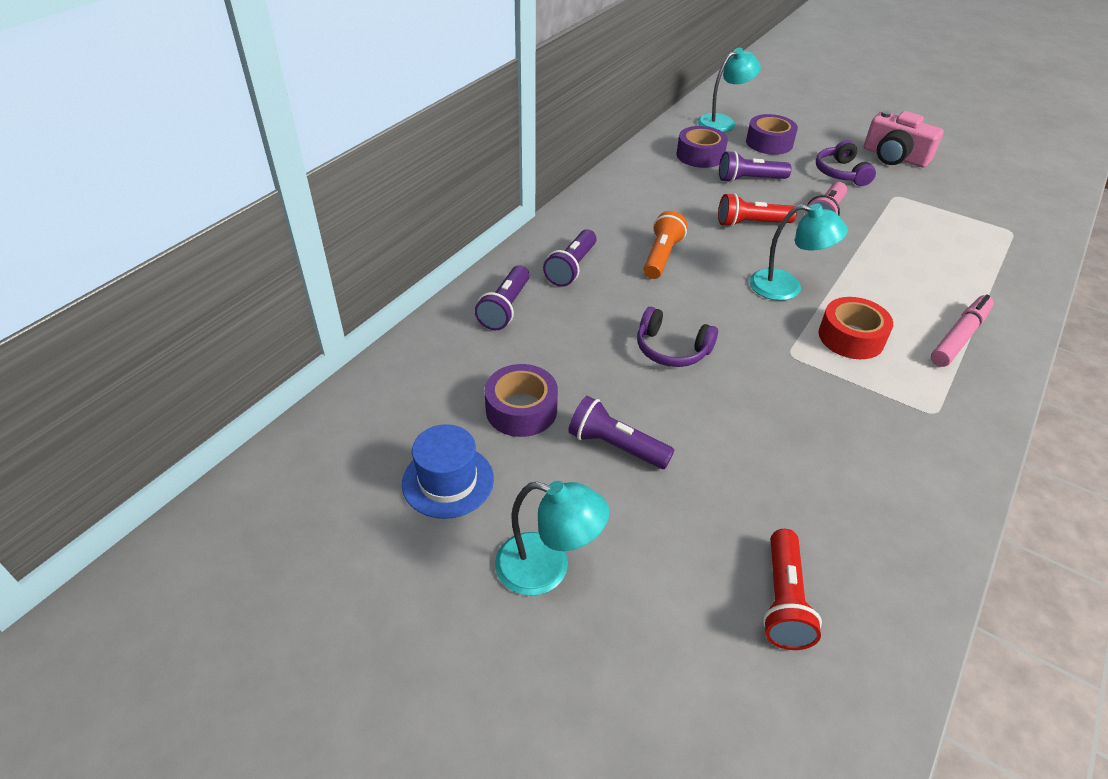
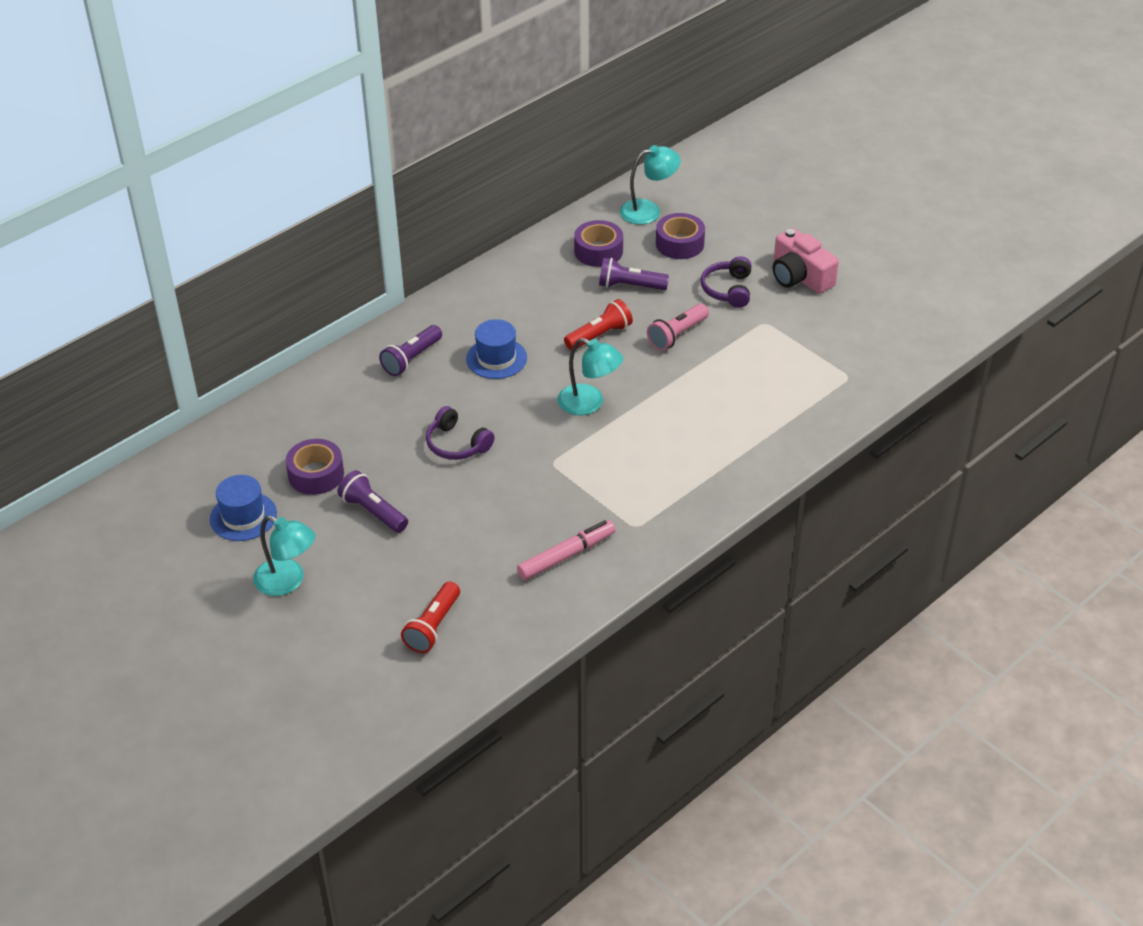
camera: 15 degrees right, 0 degrees up
purple flashlight [475,265,530,330] -> none
orange flashlight [644,211,687,279] -> blue hat [466,319,527,379]
red flashlight [718,193,797,227] -> red flashlight turned 135 degrees clockwise [564,299,633,351]
red tape [819,297,893,359] -> none
pink marker [931,294,994,367] -> pink marker moved to [517,520,615,580]

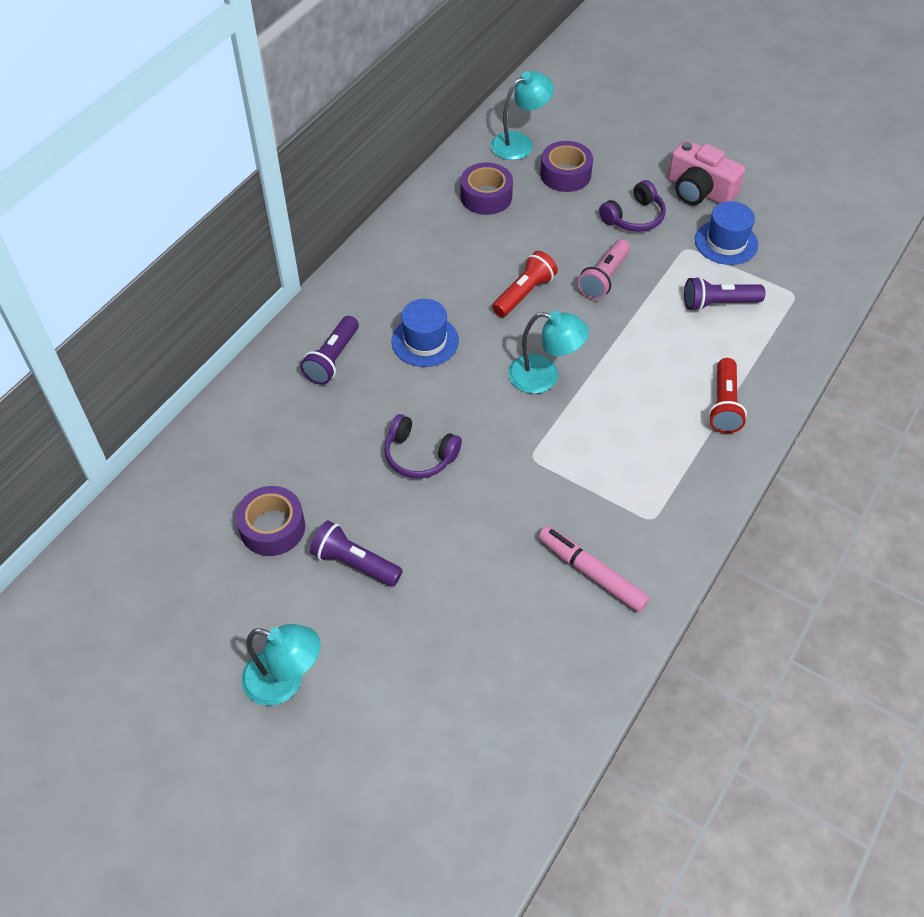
camera: 15 degrees left, 10 degrees up
blue hat [210,475,277,541] -> blue hat moved to [695,201,758,265]
red flashlight [401,581,460,653] -> red flashlight moved to [708,358,747,433]
pink marker [517,520,615,580] -> pink marker turned 90 degrees counterclockwise [538,526,650,612]
purple flashlight [599,258,669,290] -> purple flashlight moved to [684,276,765,311]
purple headphones [701,256,752,308] -> purple headphones turned 120 degrees counterclockwise [599,180,666,232]

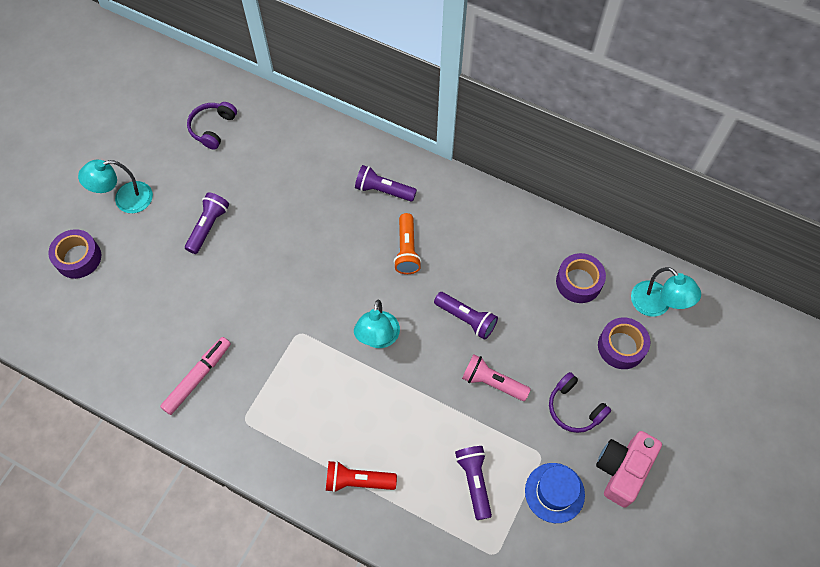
camera: 85 degrees right, 10 degrees up
purple tape [236,486,305,556] -> purple tape moved to [48,229,101,279]
turquoise lamp [242,624,321,706] -> turquoise lamp turned 60 degrees clockwise [78,160,153,213]
purple headphones [384,414,462,479] -> purple headphones moved to [187,102,237,150]
blue hat [392,299,459,367] -> orange flashlight [394,213,421,274]
red flashlight [492,251,558,317] -> purple flashlight [434,292,498,340]

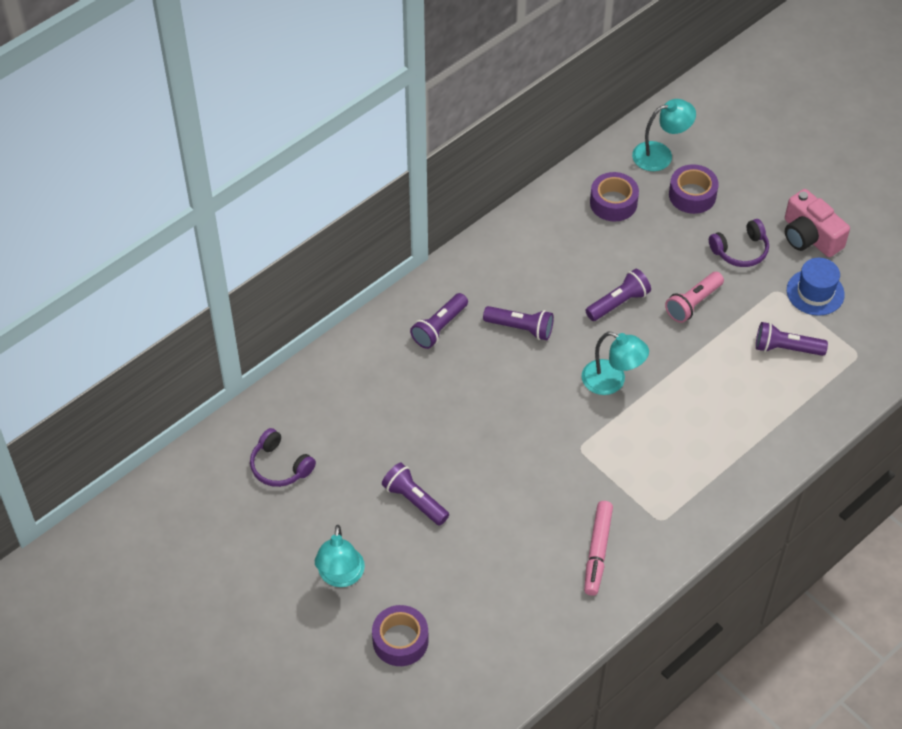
camera: 70 degrees left, 10 degrees down
pink marker [160,337,231,415] -> pink marker turned 135 degrees counterclockwise [584,501,613,596]
red flashlight [326,461,397,493] -> none
orange flashlight [394,213,421,274] -> purple flashlight [483,306,554,340]

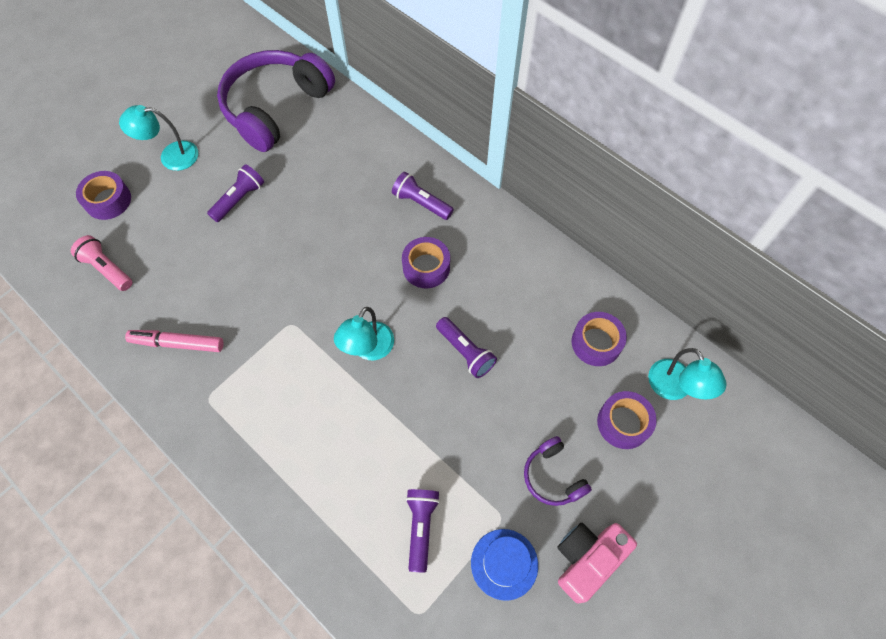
camera: 85 degrees right, 10 degrees up
purple headphones [250,428,316,487] -> purple headphones [217,50,335,152], size x2.19
purple flashlight [483,306,554,340] -> purple tape [402,237,450,288]
pink flashlight [665,272,724,323] -> pink flashlight moved to [71,235,132,291]

